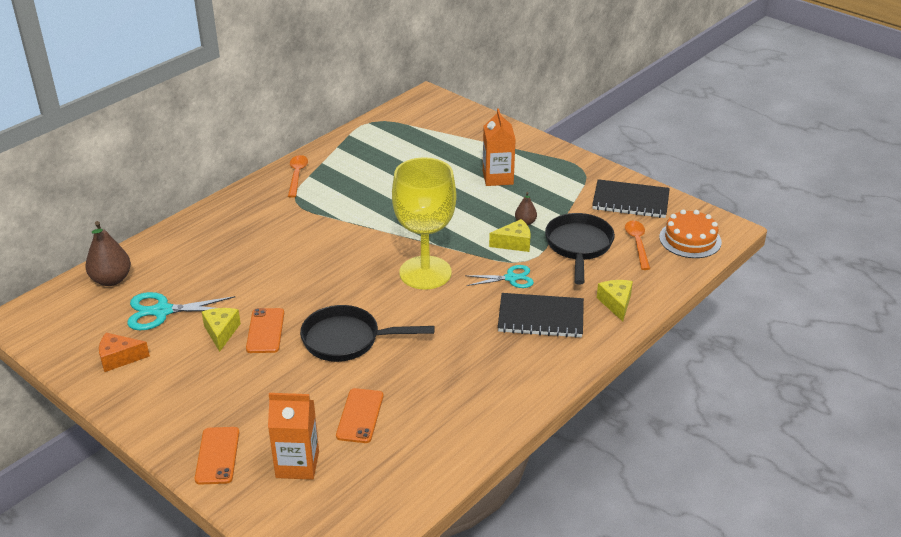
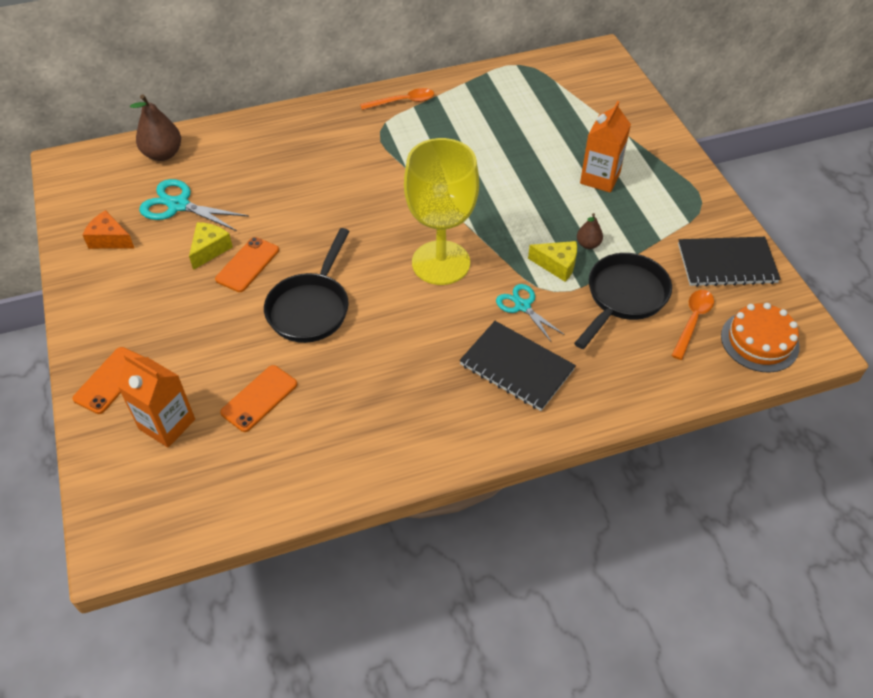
camera: 30 degrees right, 15 degrees up
orange spoon [288,155,308,198] -> orange spoon turned 45 degrees clockwise [360,88,434,110]
black pan [300,305,435,362] -> black pan turned 105 degrees counterclockwise [264,228,349,343]
turquoise scissors [465,265,534,288] -> turquoise scissors turned 150 degrees counterclockwise [496,284,565,343]
black notebook [592,179,670,218] -> black notebook turned 45 degrees counterclockwise [678,237,781,287]
yellow cheese [597,280,633,321] -> none

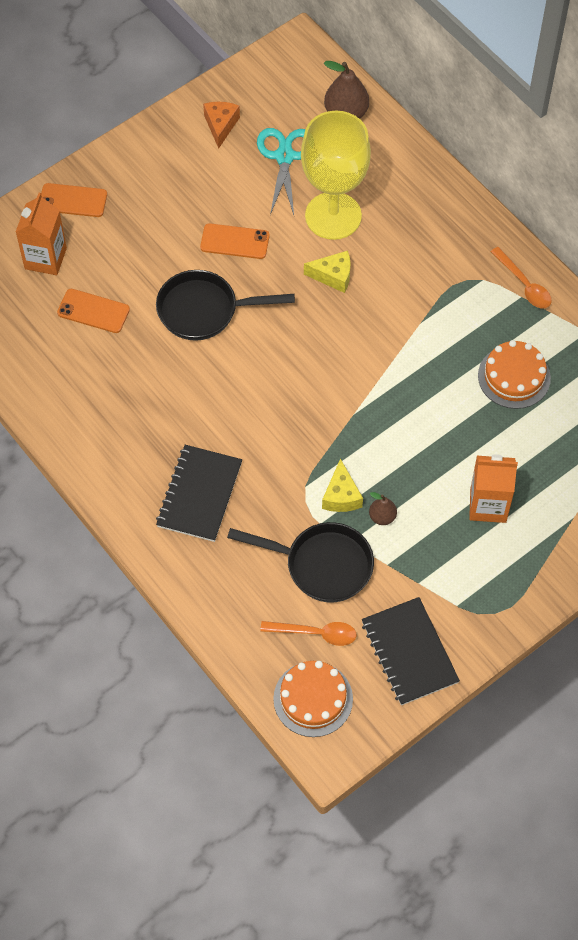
camera: 70 degrees right, 10 degrees up
yellow cheese [189,222,233,270] -> yellow cheese moved to [304,251,351,293]
yellow goblet [404,138,479,285] -> yellow goblet moved to [301,111,371,240]
turquoise scissors [496,284,565,343] -> none
none -> orange cake [478,340,551,409]

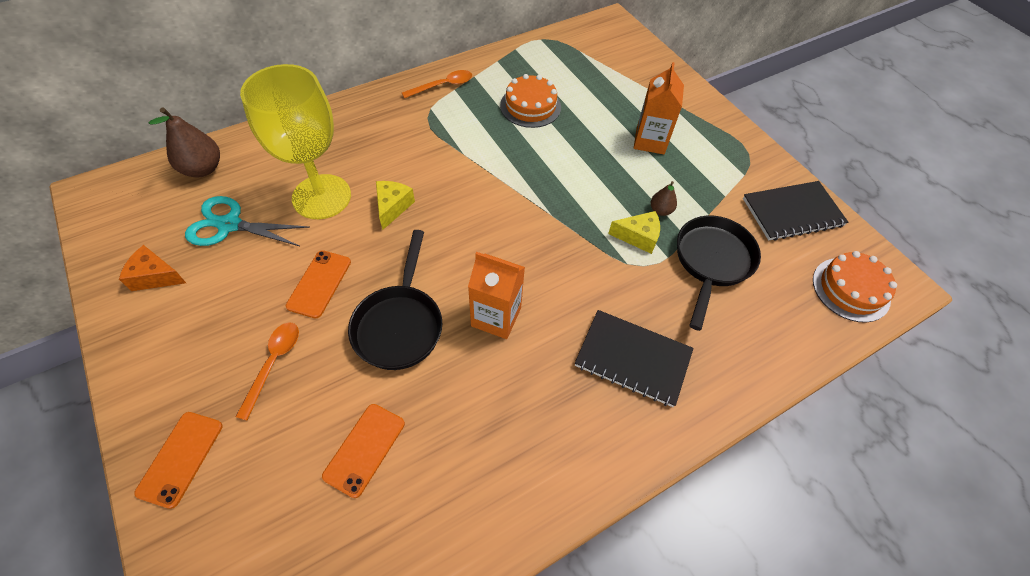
camera: 85 degrees left, 5 degrees down
orange carton [16,193,67,275] -> orange carton moved to [468,252,525,339]
orange spoon [260,621,357,646] -> orange spoon moved to [236,322,299,420]

